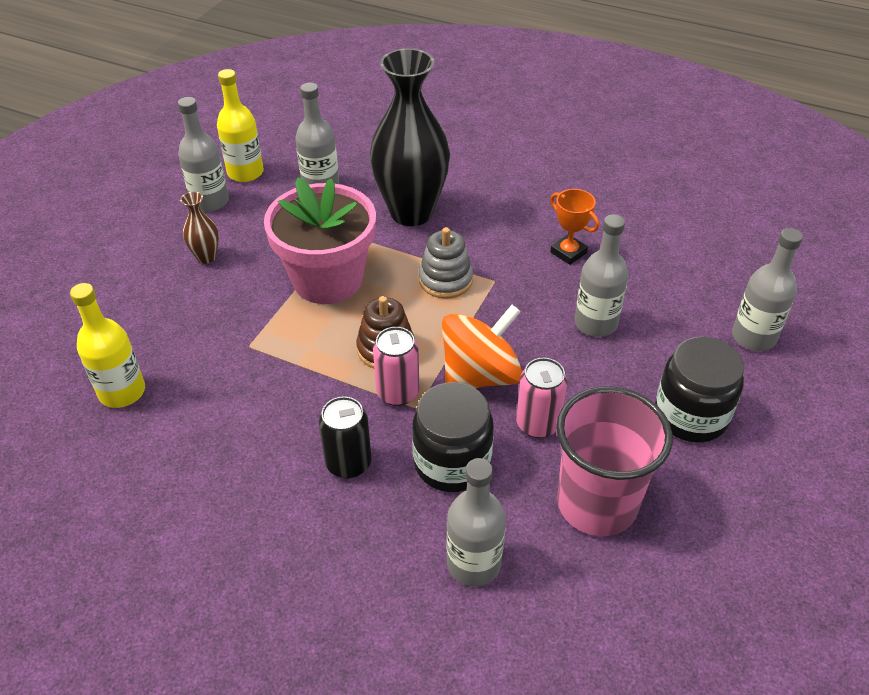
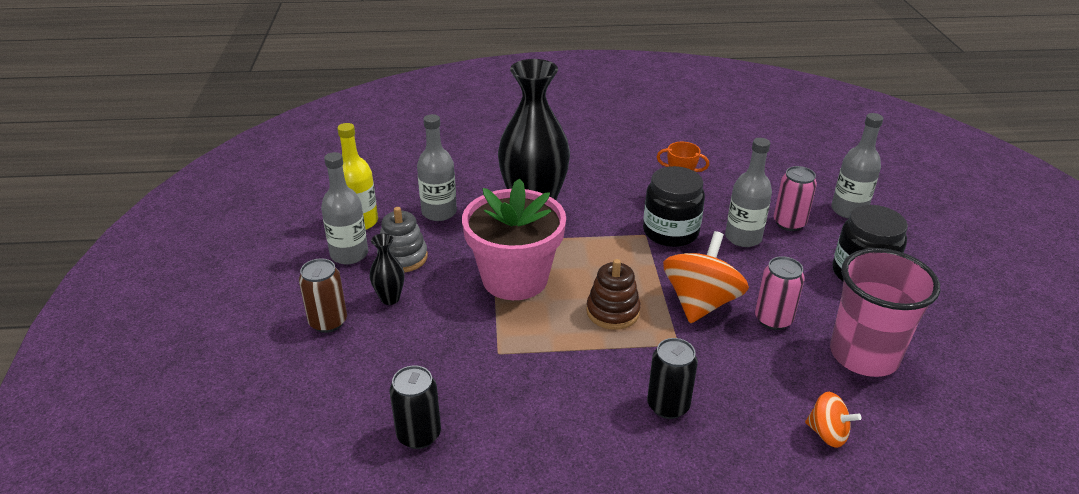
camera: 30 degrees left, 10 degrees down
yellow bottle [70,283,145,408] -> black can [389,365,441,449]
brown vase [180,192,219,264] -> black vase [369,233,404,305]
pink can [373,327,419,406] -> pink can moved to [774,166,817,231]
black jar [412,382,494,492] -> black jar moved to [643,166,705,247]
grey stacking toy [419,227,473,299] -> grey stacking toy moved to [377,207,428,273]
grey bottle [446,458,506,587] -> orange spinning top [805,392,861,448]
none -> brown can [299,258,347,333]

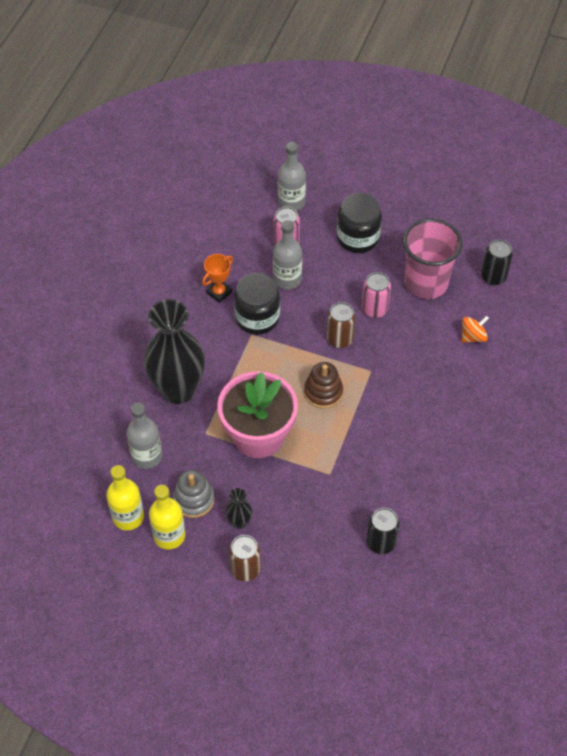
camera: 65 degrees left, 20 degrees up
grey bottle [321,152,368,264] -> yellow bottle [149,485,185,549]
black can [647,338,698,419] -> black can moved to [481,239,513,285]
orange spinning top [663,231,749,323] -> brown can [327,302,356,348]

